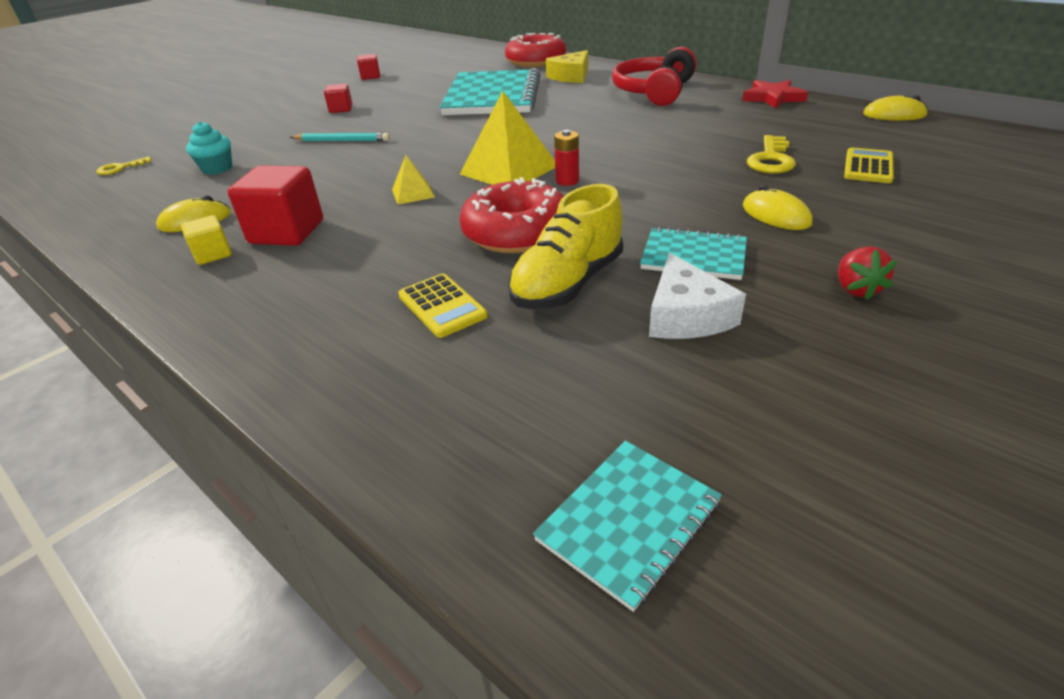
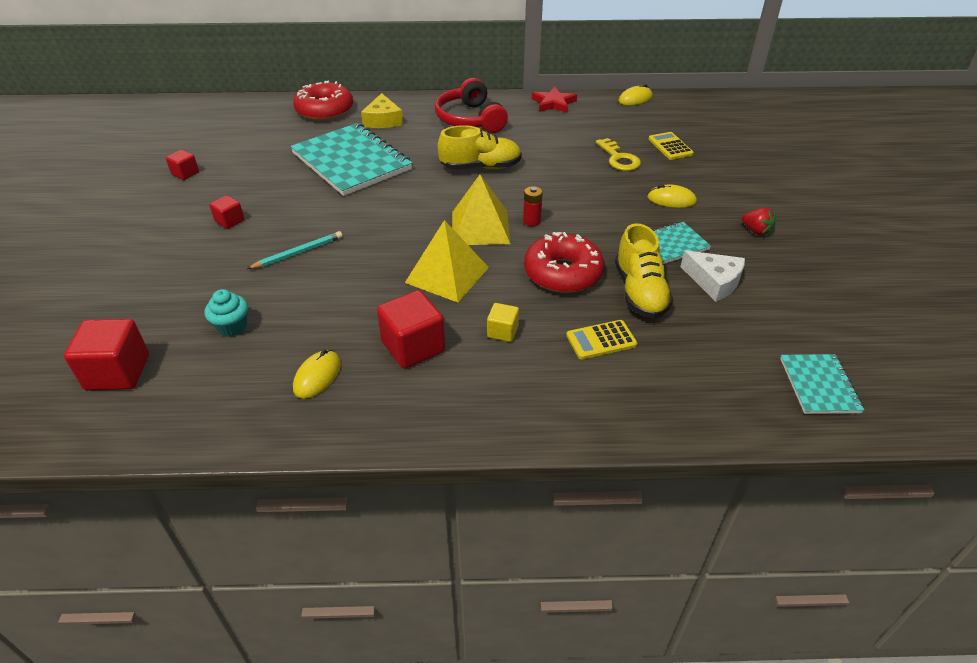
camera: 45 degrees left, 5 degrees up
yellow key [96,157,152,175] -> red cube [64,319,149,390]
yellow cube [181,215,232,265] -> yellow cube moved to [487,303,519,342]
yellow pyramid [392,155,435,205] -> yellow pyramid [405,220,489,302], size x2.00
yellow calculator [398,274,488,338] -> yellow calculator turned 150 degrees clockwise [566,320,637,360]
none -> yellow shoe [438,125,522,170]

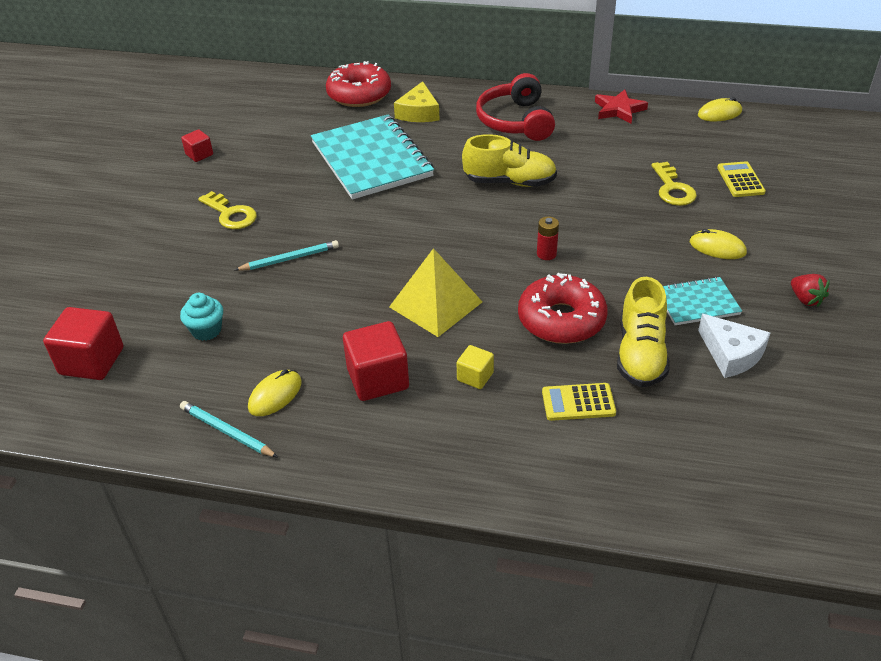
camera: 15 degrees right, 0 degrees up
red cube [209,195,244,229] -> yellow key [198,191,257,229]
yellow pyramid [452,175,510,245] -> none
turquoise notebook [780,354,864,414] -> none
none -> turquoise pencil [180,401,278,458]

